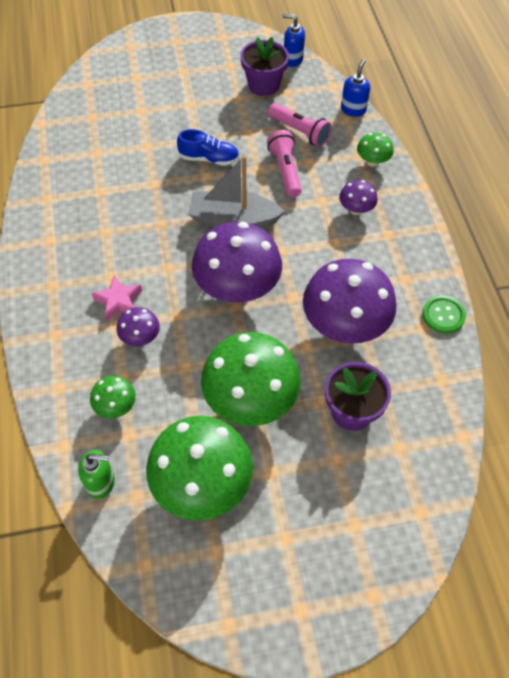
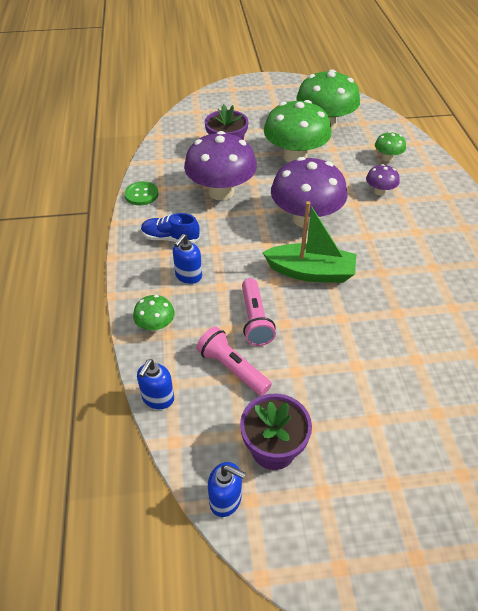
camera: 175 degrees left, 10 degrees down
green soap dispenser [78,450,115,499] -> none
pink star [92,275,142,321] -> none
blue shoe [177,129,239,166] -> blue shoe moved to [141,213,200,243]
grey boat [188,155,285,228] -> green boat [262,201,356,283]
purple mushroom [339,180,378,215] -> blue soap dispenser [173,234,202,284]

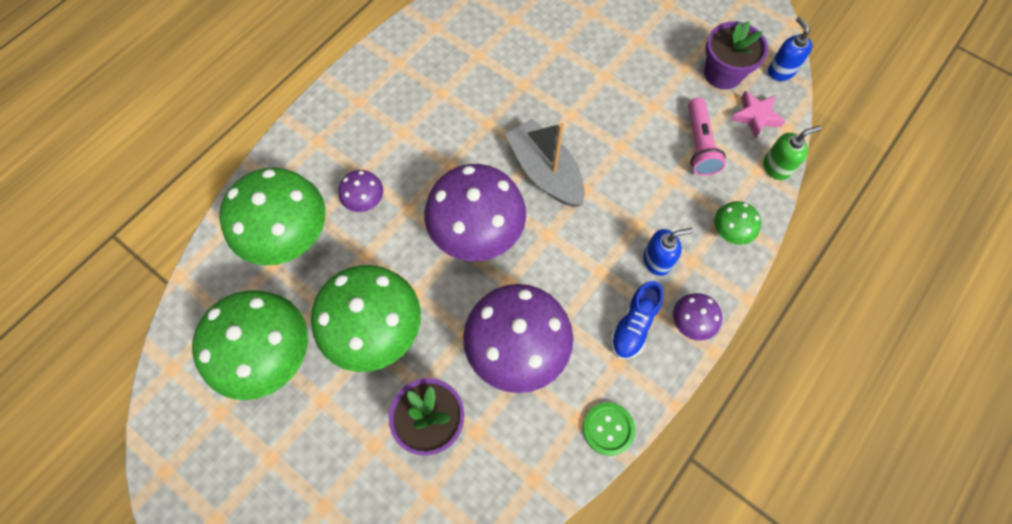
camera: 135 degrees left, 20 degrees up
blue soap dispenser [137,359,174,409] -> green soap dispenser [763,126,822,180]
blue shoe [141,213,200,243] -> blue shoe turned 60 degrees clockwise [611,281,663,359]
pink flashlight [242,278,276,346] -> none
green boat [262,201,356,283] -> grey boat [505,119,585,207]
green mushroom [375,131,406,161] -> green mushroom [219,167,326,265], size x2.15
none -> purple mushroom [673,293,722,341]
none -> pink star [731,91,785,139]

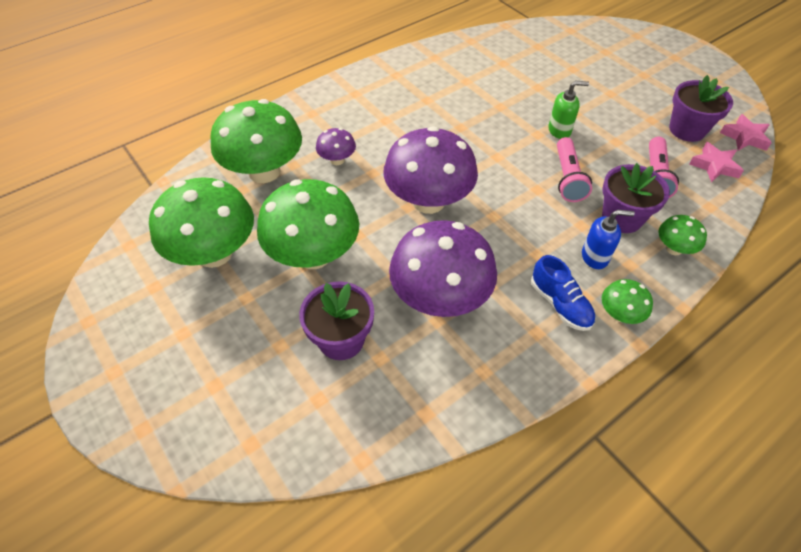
camera: 15 degrees right, 15 degrees down
grey boat [505,119,585,207] -> none
green button [583,402,635,456] -> none
blue shoe [611,281,663,359] -> blue shoe turned 75 degrees counterclockwise [531,255,596,331]
purple mushroom [673,293,722,341] -> green mushroom [602,279,653,324]
green soap dispenser [763,126,822,180] -> green soap dispenser moved to [548,81,589,139]
blue soap dispenser [768,17,812,81] -> pink star [720,114,772,151]
none -> pink flashlight [557,137,592,202]
none -> purple flower pot [602,163,670,233]

